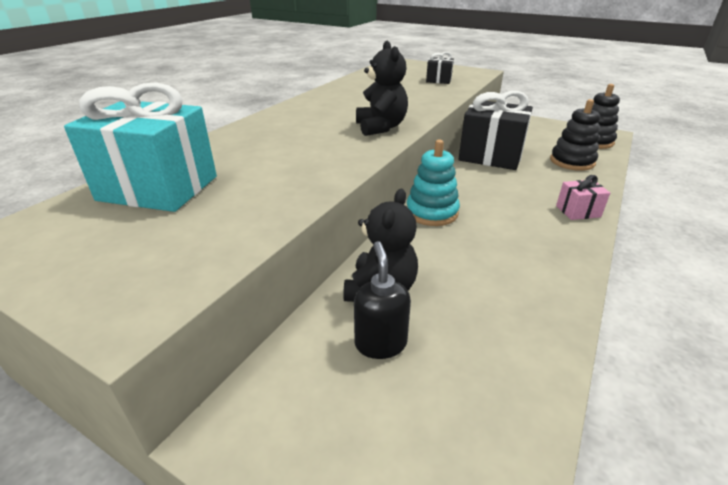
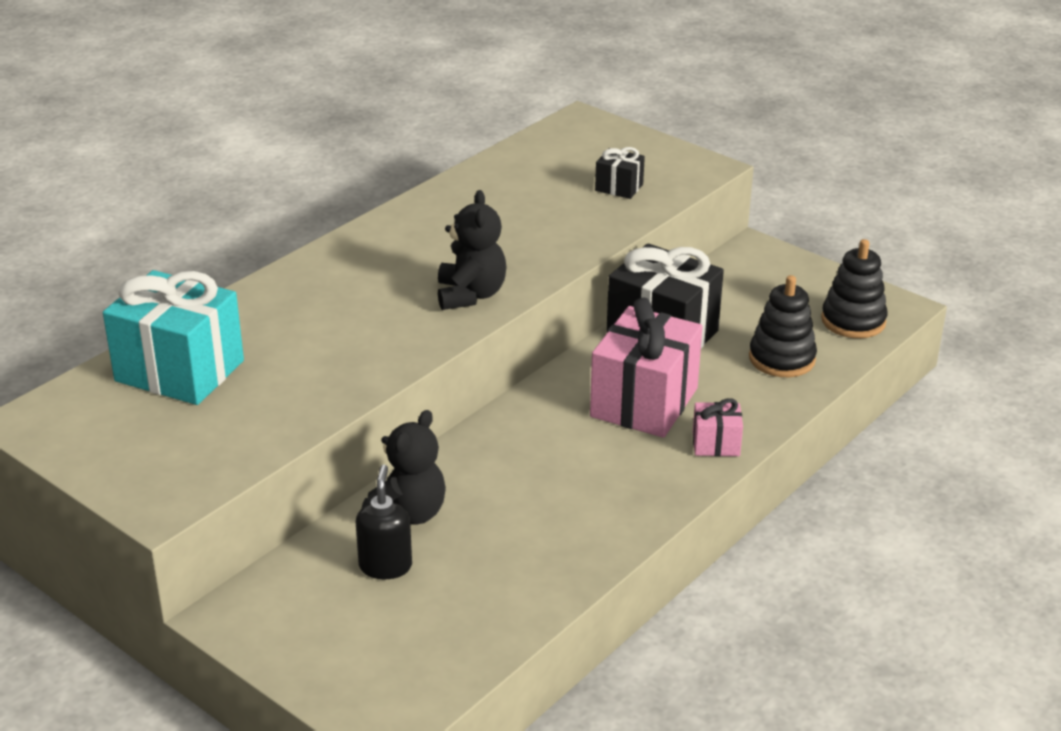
camera: 10 degrees right, 0 degrees up
turquoise stacking toy [407,140,460,226] -> none
none -> pink gift [590,297,703,438]

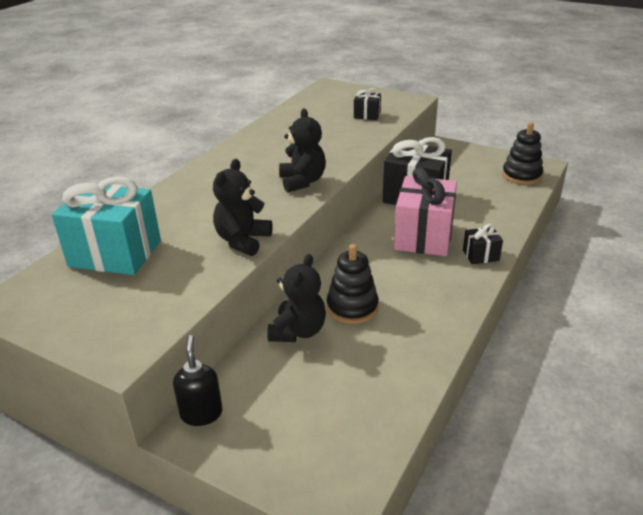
camera: 10 degrees left, 0 degrees up
black soap dispenser [356,465,412,579] -> black soap dispenser moved to [173,335,223,426]
pink gift [693,398,743,456] -> black gift [463,224,503,264]
black stacking toy [749,275,817,377] -> black stacking toy moved to [327,244,379,324]
none -> black teddy bear [213,159,273,256]

